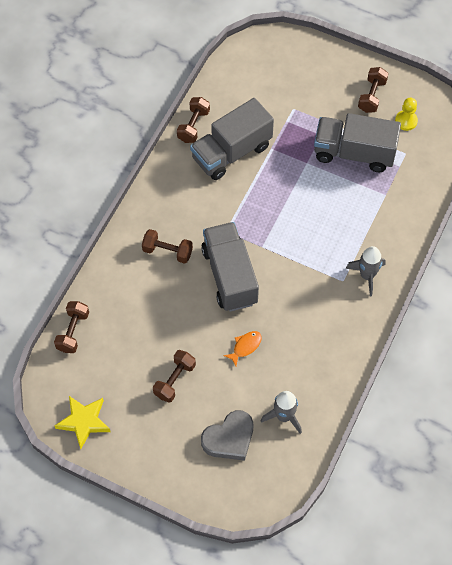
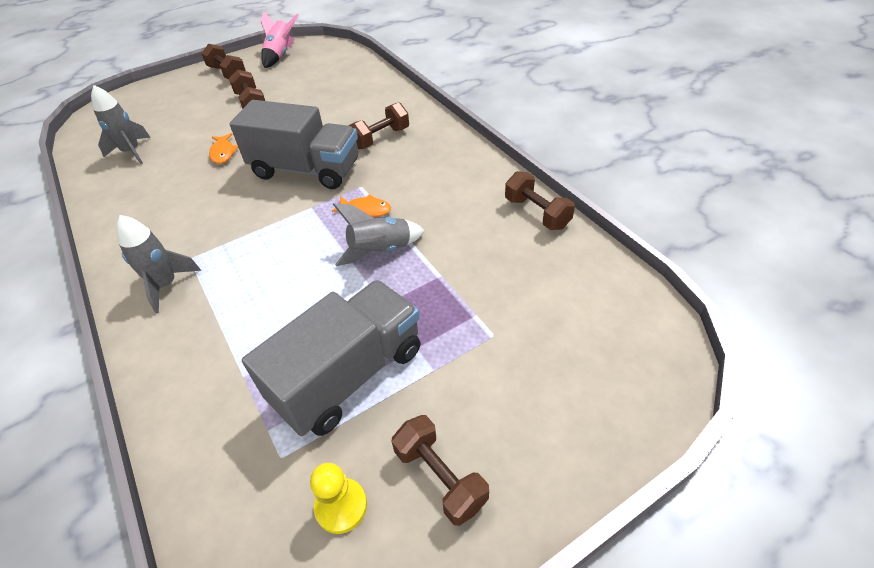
camera: 125 degrees right, 15 degrees down
brown dumbbell [54,301,89,353] -> brown dumbbell moved to [201,44,246,79]
yellow star [54,396,111,449] -> pink rocket [261,11,299,68]
grey truck [190,98,274,180] -> none
grey heart [201,410,253,461] -> none
none -> orange fish [332,194,391,217]
none -> grey rocket [333,203,425,266]

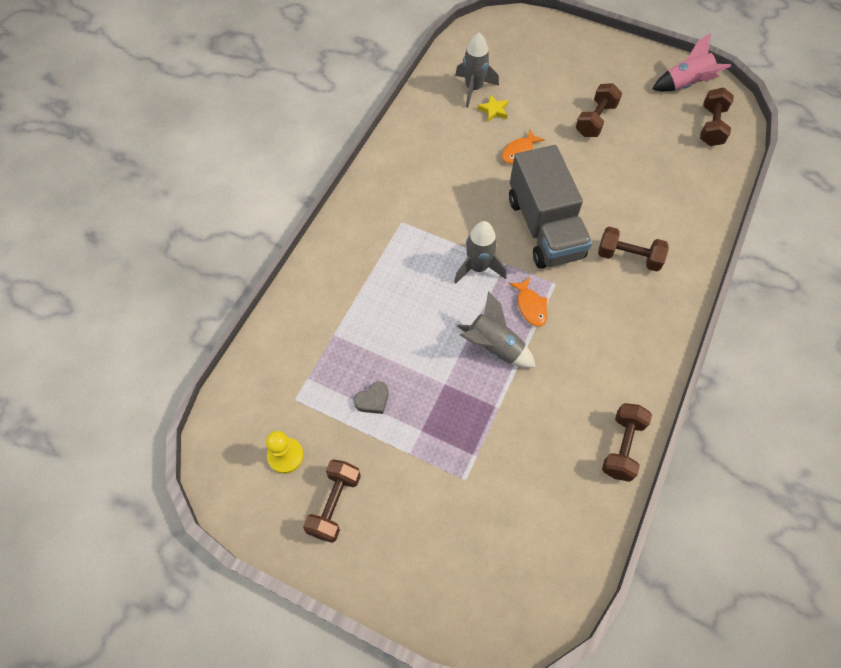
camera: 55 degrees right, 15 degrees up
grey rocket [116,215,201,313] -> grey rocket moved to [454,221,507,284]
brown dumbbell [201,44,246,79] -> brown dumbbell moved to [700,88,734,146]
grey truck [242,280,421,436] -> grey heart [354,382,389,414]
none -> yellow star [477,94,509,122]

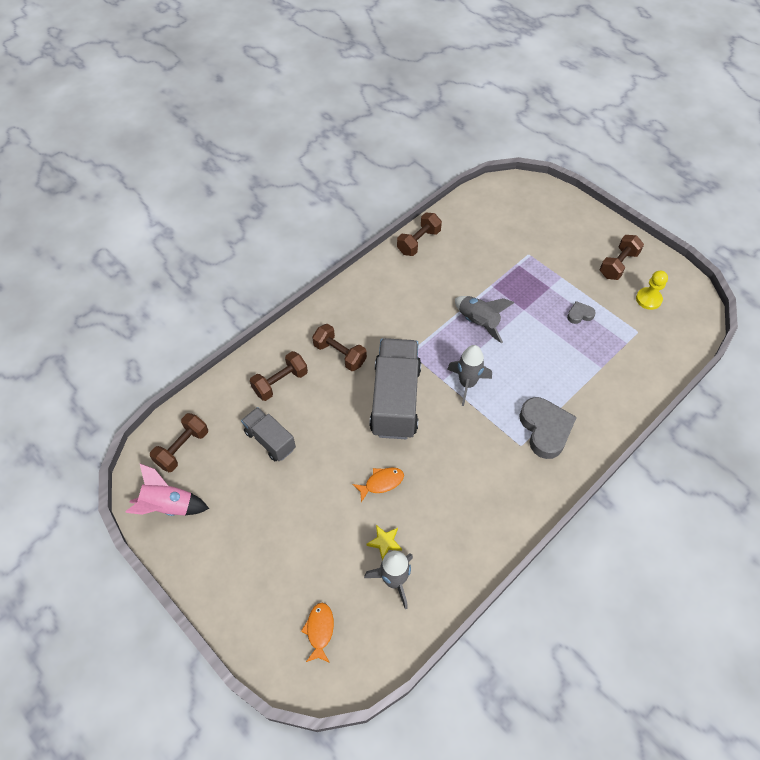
camera: 160 degrees left, 5 degrees down
orange fish [509,277,547,327] -> orange fish moved to [301,603,334,663]
brown dumbbell [576,83,622,137] -> brown dumbbell moved to [250,351,308,401]
none -> grey truck [241,407,296,461]
none -> grey heart [519,397,577,459]

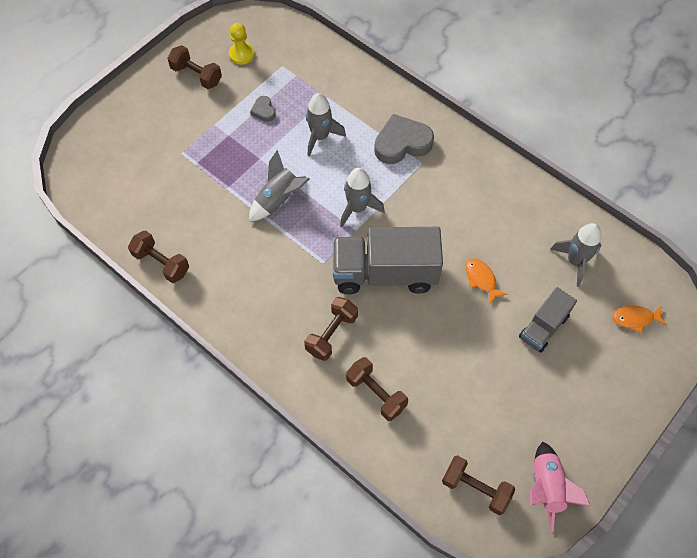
camera: 95 degrees left, 5 degrees up
grey truck [241,407,296,461] -> grey truck moved to [519,287,577,353]
yellow star [366,525,402,560] -> none
none -> grey rocket [306,93,346,157]

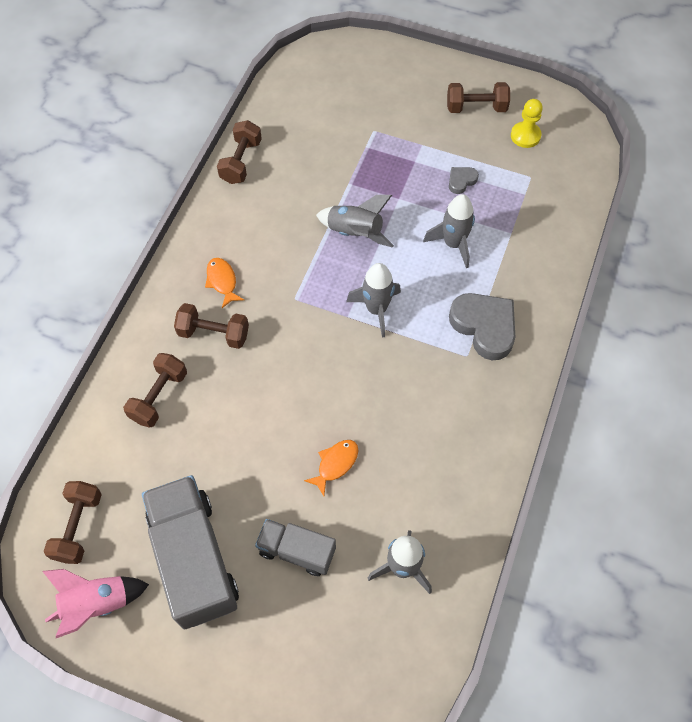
camera: 70 degrees right, 0 degrees up
brown dumbbell [167,45,222,89] -> brown dumbbell turned 75 degrees clockwise [447,82,510,113]
grey truck [333,227,443,294] -> grey truck moved to [142,475,239,629]
orange fish [613,305,667,333] -> orange fish moved to [205,258,244,308]

